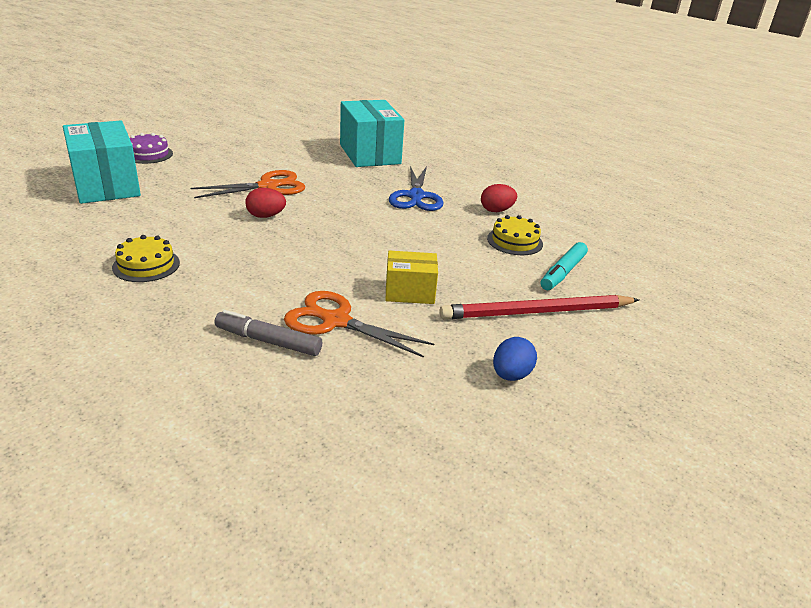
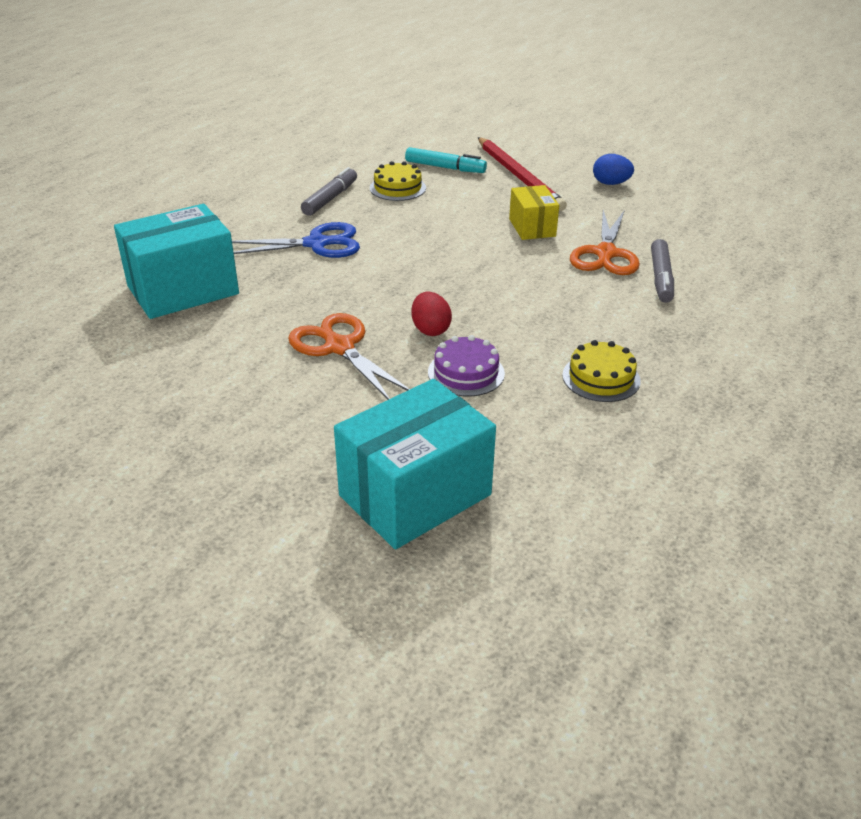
camera: 100 degrees left, 5 degrees up
purple cake [130,133,173,164] -> purple cake moved to [428,335,505,397]
red egg [481,184,517,212] -> grey marker [301,167,357,216]

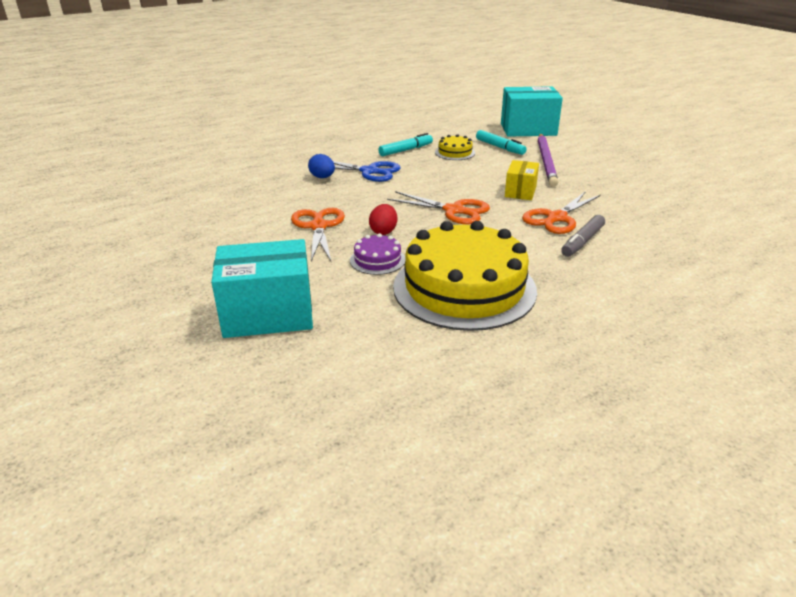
camera: 30 degrees right, 5 degrees down
turquoise box [114,204,239,319] -> turquoise box moved to [501,86,563,137]
grey marker [301,167,357,216] -> turquoise marker [378,133,433,156]
red pencil [478,137,567,211] -> purple pencil [538,134,559,187]
yellow cake [562,340,641,402] -> yellow cake [393,221,537,331], size x2.38
blue egg [593,154,634,185] -> blue egg moved to [308,154,335,178]
none -> orange scissors [387,191,490,224]

